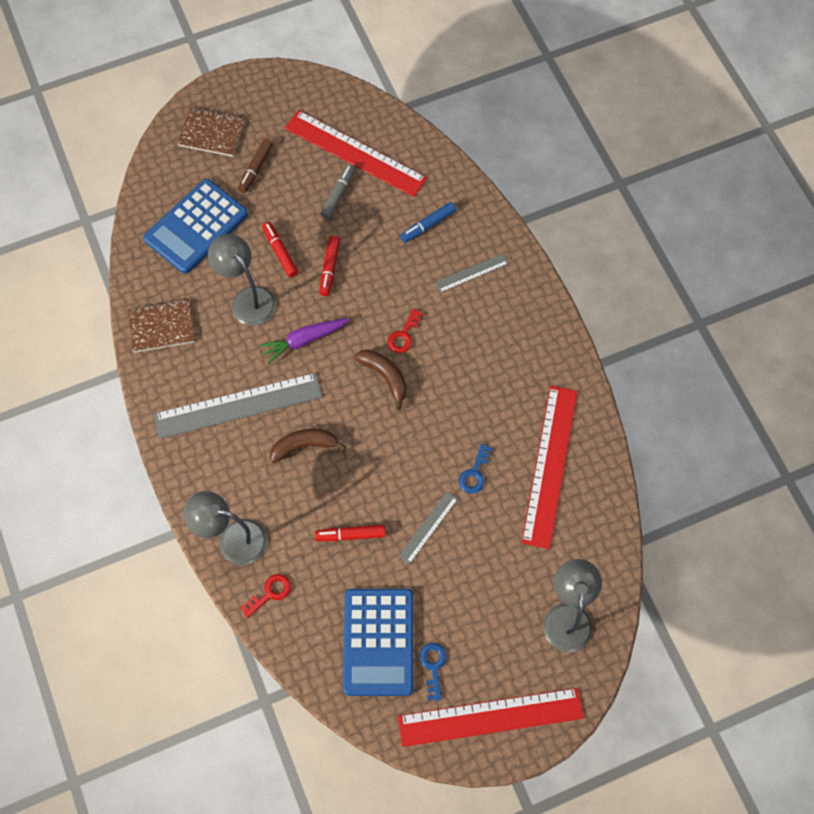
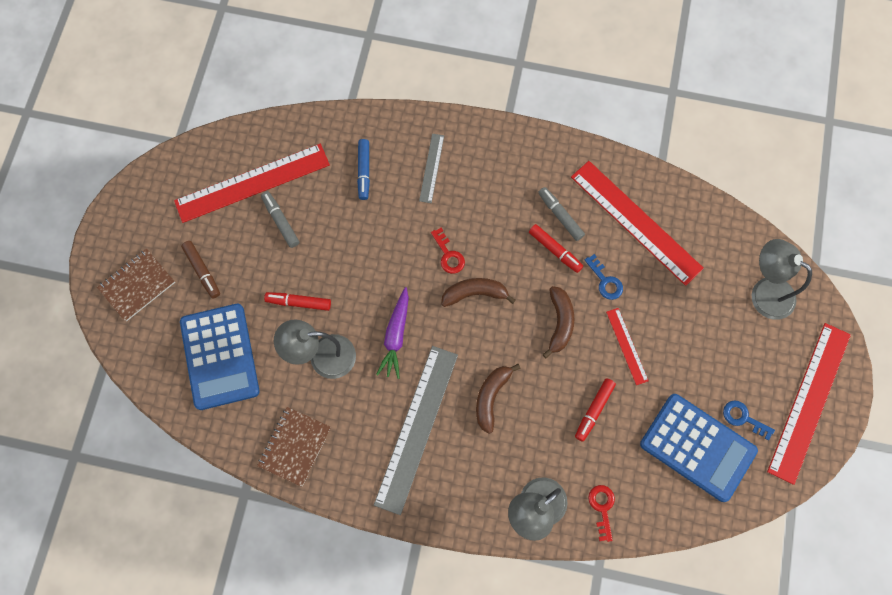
camera: 55 degrees left, 5 degrees up
red marker [319,236,340,296] -> red marker moved to [529,224,583,273]
grey ruler [398,491,458,564] -> red ruler [606,308,649,385]
none -> grey marker [538,187,585,241]
none -> brown banana [542,286,574,358]

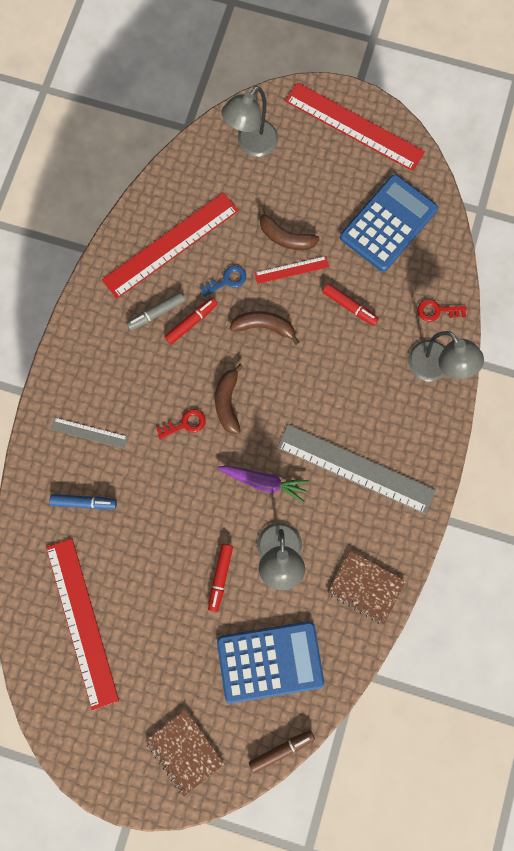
camera: 85 degrees left, 5 degrees up
brown marker [181,241,220,298] -> brown marker moved to [249,730,315,774]
grey marker [261,191,299,248] -> none
brown banana [476,364,521,434] -> brown banana moved to [258,207,320,250]
blue key [723,400,775,440] -> none

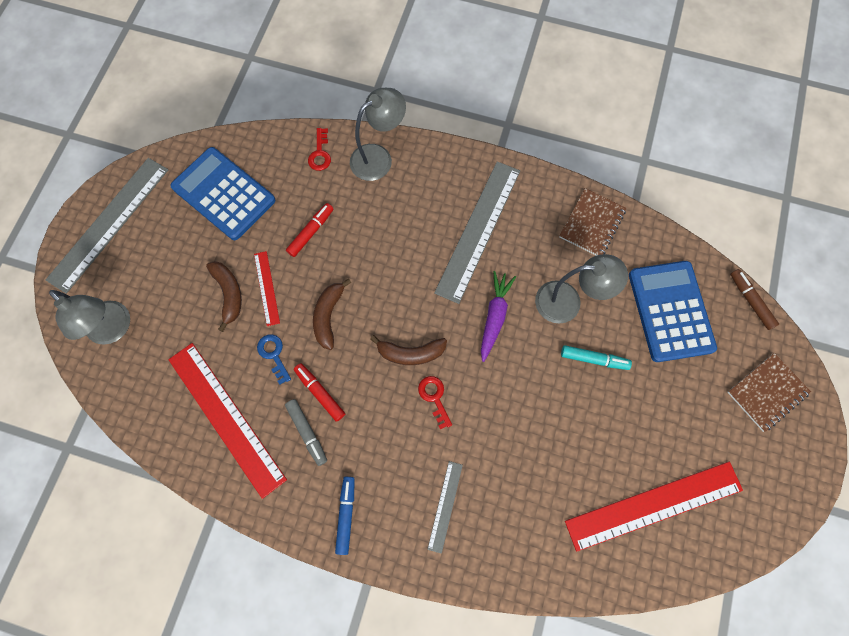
camera: 90 degrees left, 5 degrees down
blue marker [49,494,117,509] -> blue marker moved to [335,477,355,555]
red marker [208,544,233,612] -> turquoise marker [561,345,632,370]
brown banana [258,207,320,250] -> brown banana turned 45 degrees counterclockwise [206,261,242,332]
red ruler [285,82,425,171] -> grey ruler [46,158,168,294]

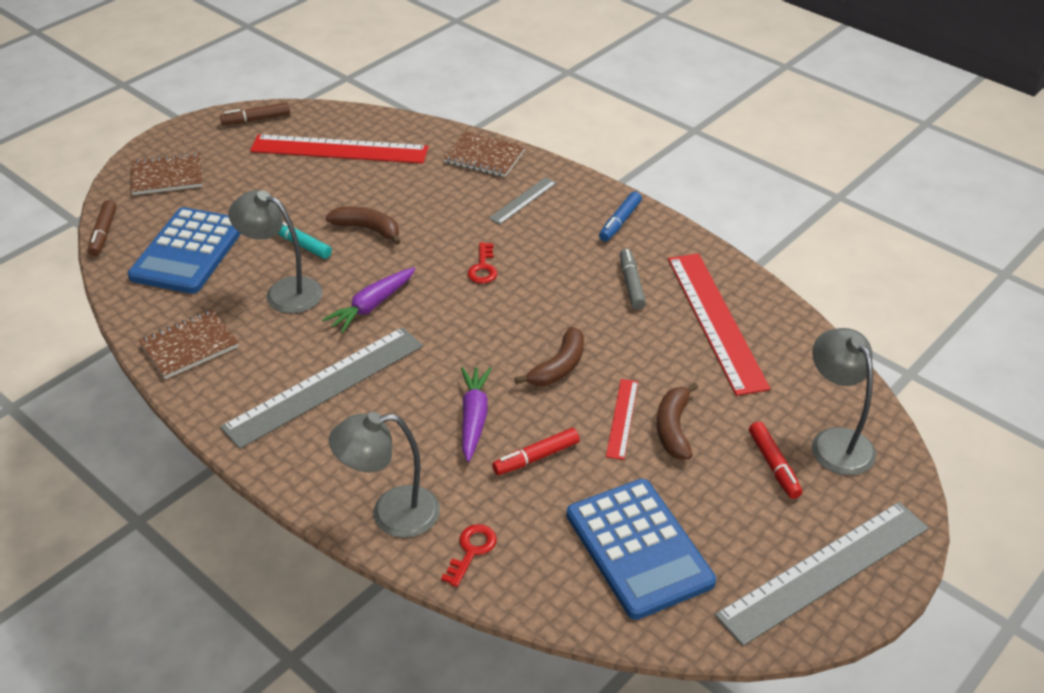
camera: 155 degrees left, 30 degrees down
blue key [257,334,291,385] -> none
red marker [294,363,345,422] -> red marker moved to [749,422,802,499]
brown banana [370,335,447,365] -> brown banana moved to [326,206,400,245]
none -> brown marker [220,102,290,125]
none -> brown notebook [444,132,526,177]
none -> purple carrot [461,367,492,462]

